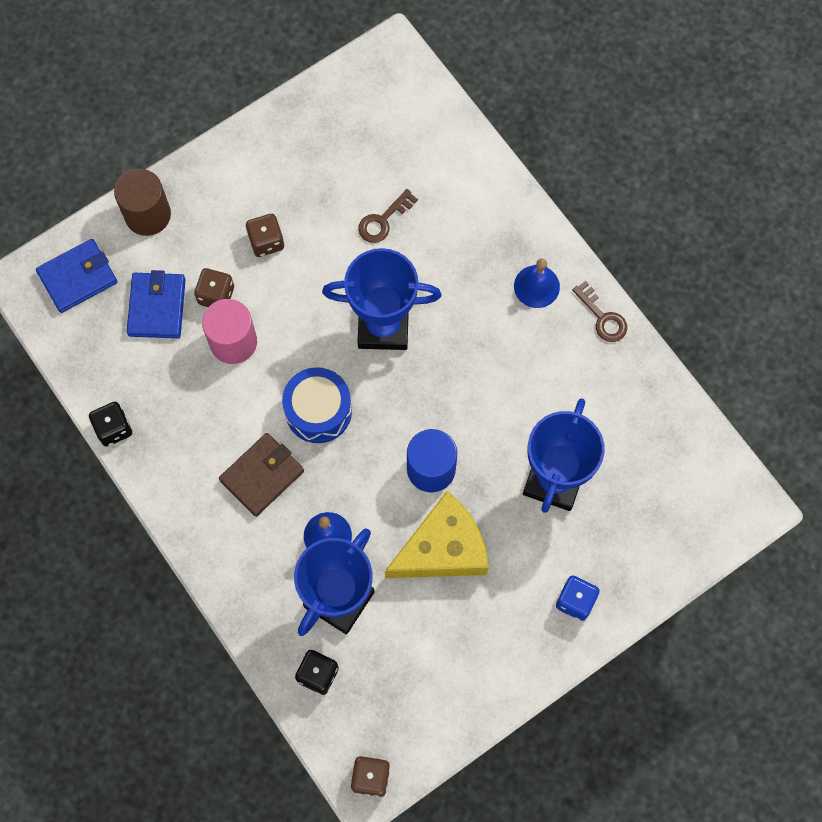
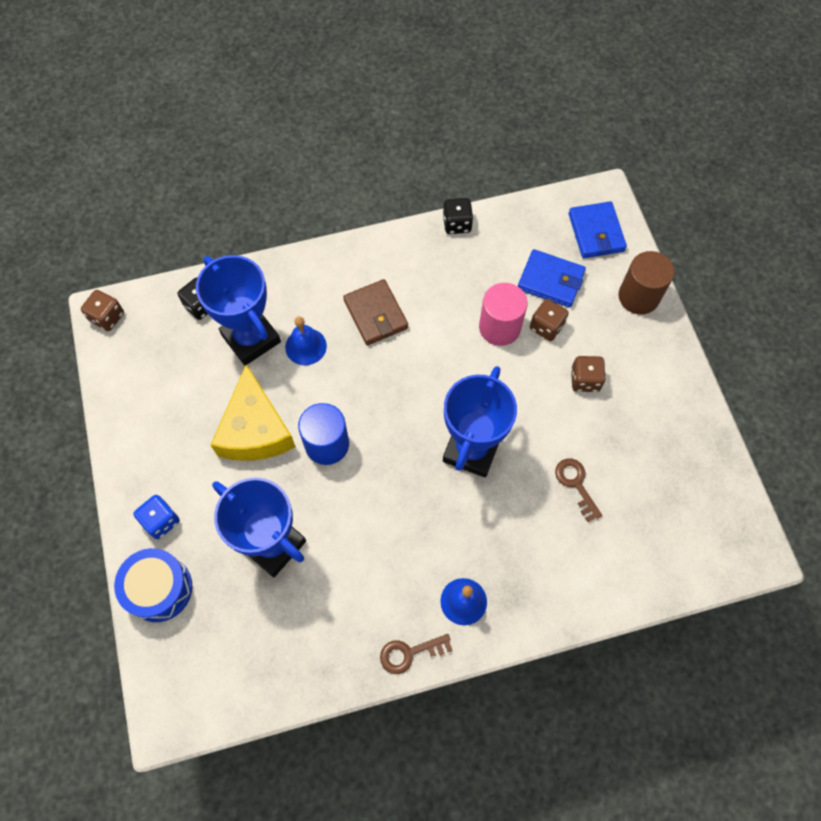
camera: 110 degrees right, 5 degrees down
blue drum [282,367,352,443] -> blue drum moved to [114,548,192,622]

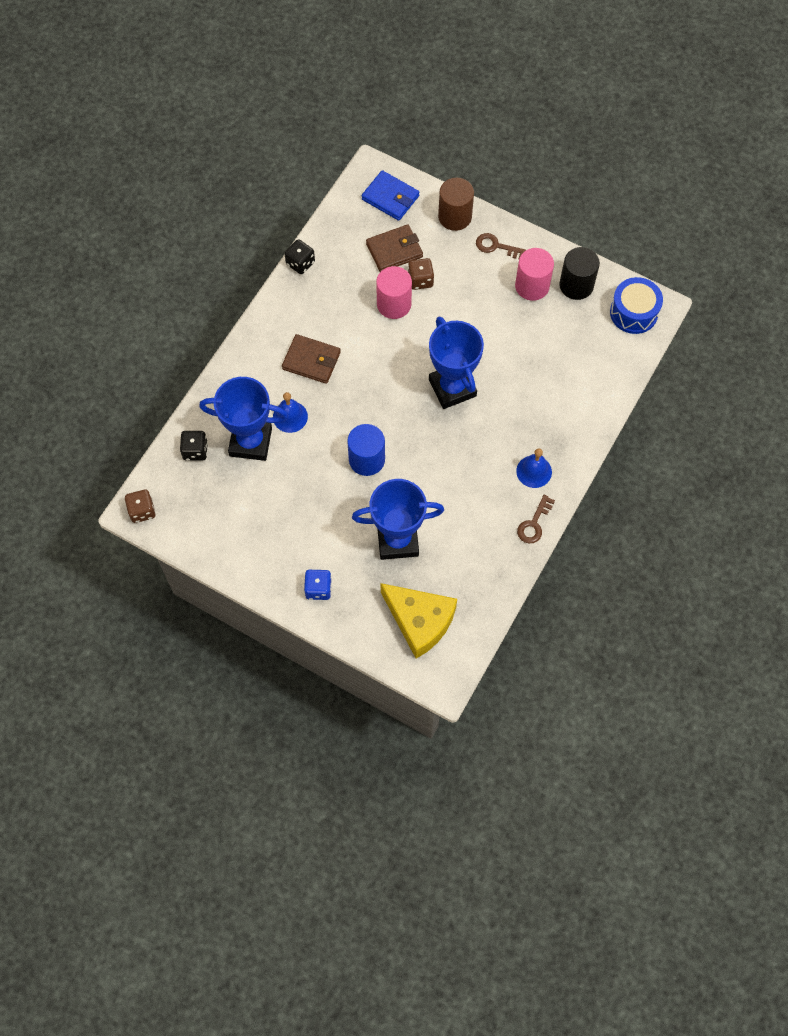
camera: 45 degrees left, 0 degrees up
blue drum [114,548,192,622] -> blue drum moved to [610,277,663,334]
yellow cheese [211,364,296,461] -> yellow cheese moved to [380,583,457,658]
blue wallet [518,249,586,308] -> brown wallet [366,224,423,272]
brown key [555,459,602,522] -> brown key moved to [476,233,526,259]
brown dice [571,356,606,392] -> none
none -> pink cylinder [515,248,554,301]
none -> black cylinder [559,247,600,300]

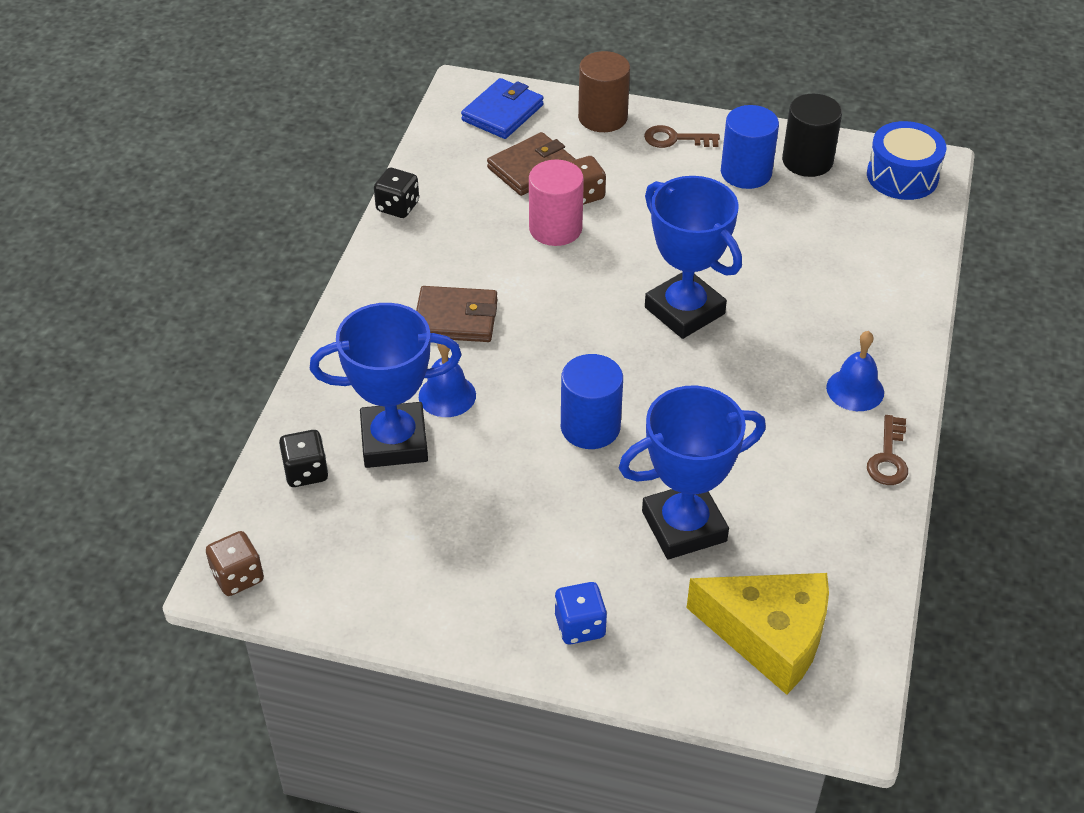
camera: 15 degrees left, 20 degrees down
blue wallet [361,170,420,221] -> blue wallet turned 75 degrees counterclockwise [461,78,544,139]
pink cylinder [515,248,554,301] -> blue cylinder [721,105,779,189]

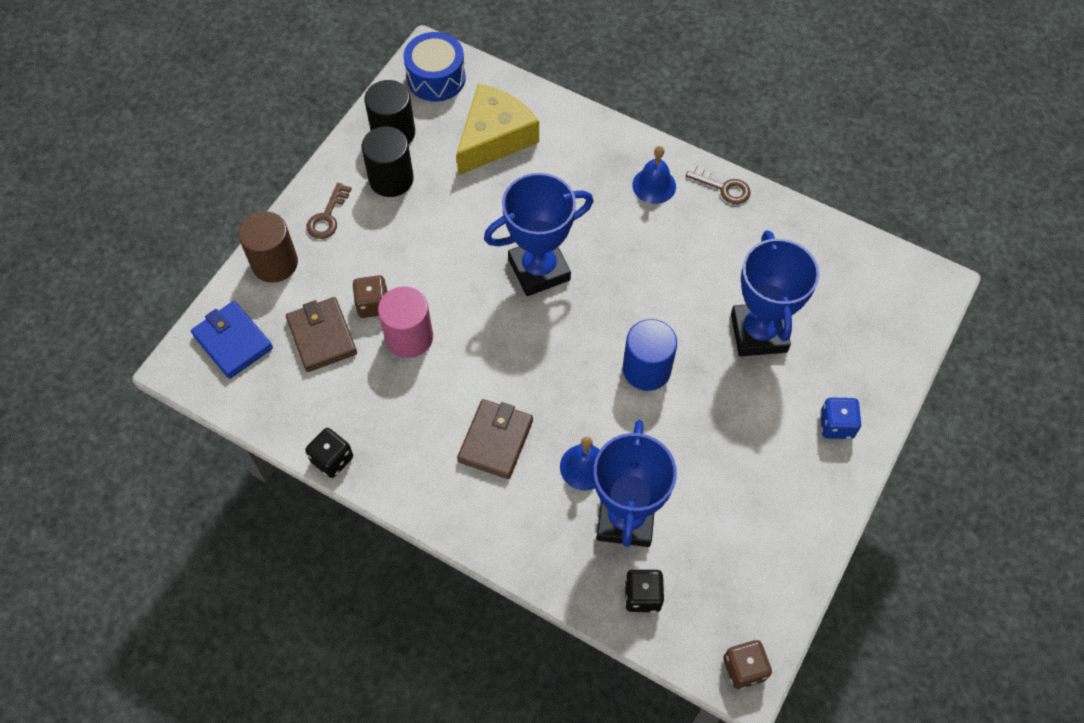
camera: 75 degrees left, 15 degrees up
yellow cheese [687,573,829,695] -> yellow cheese moved to [456,84,539,176]
blue cylinder [721,105,779,189] -> black cylinder [362,126,414,197]

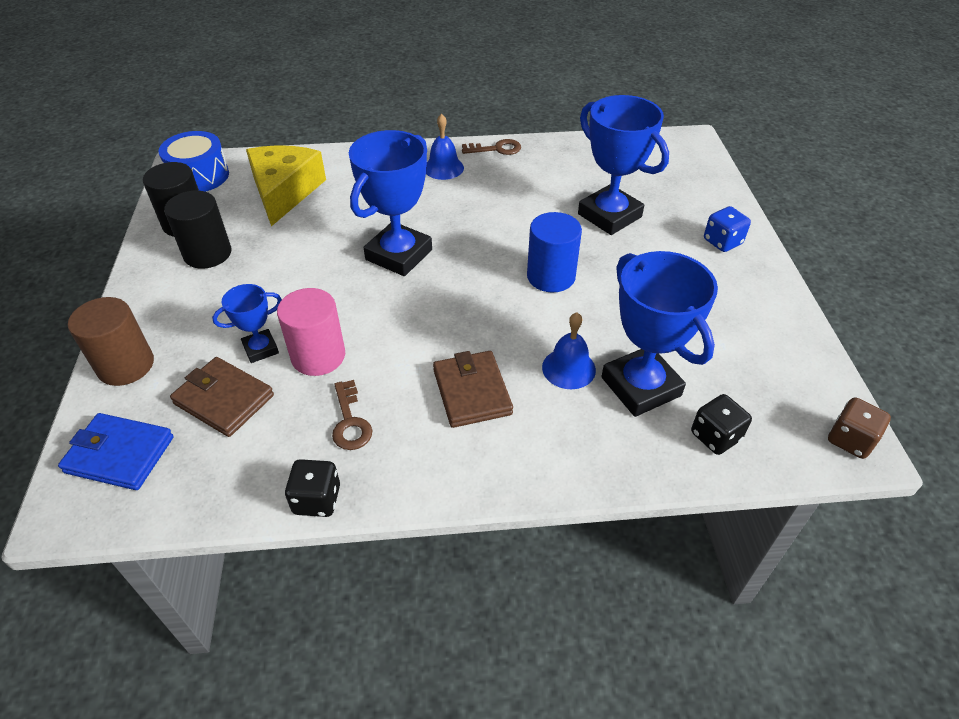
camera: 35 degrees left, 15 degrees down
brown key [307,183,352,239] -> brown key moved to [332,380,372,450]
brown dice [352,275,387,318] -> blue trophy [212,284,282,363]

